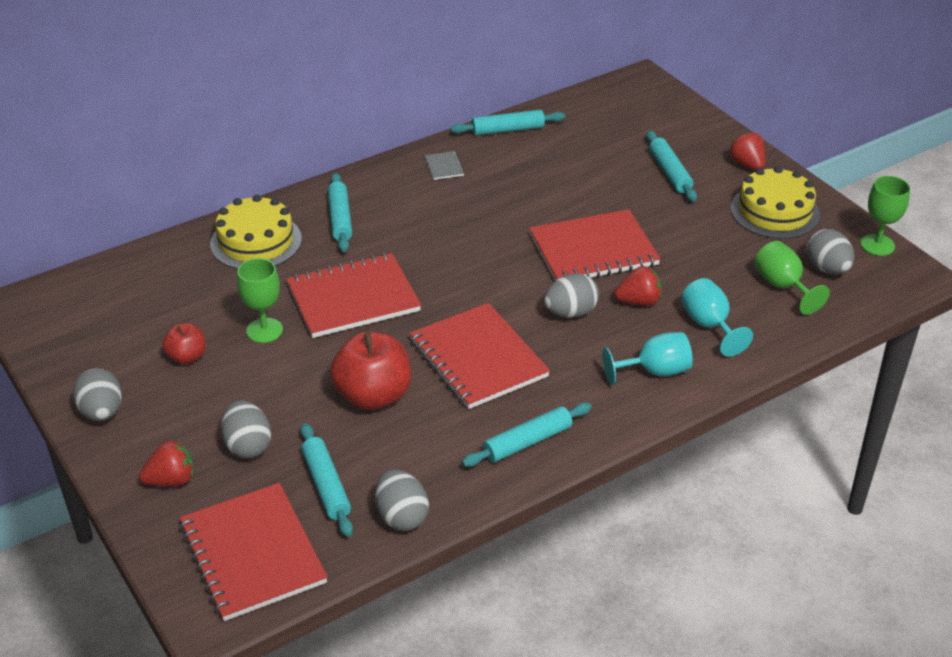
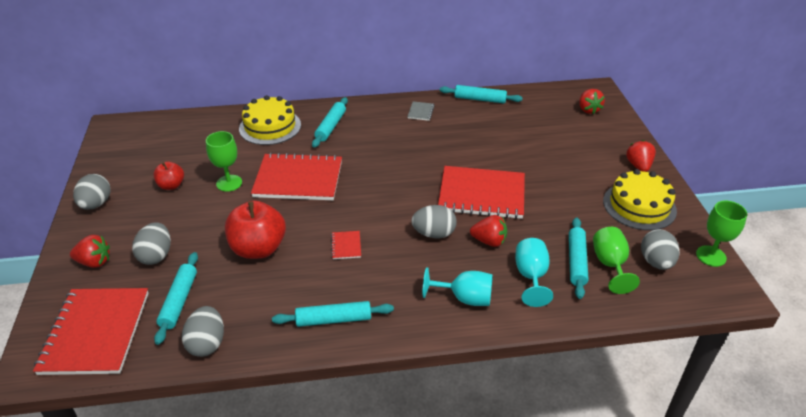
camera: 25 degrees right, 0 degrees up
red notebook [410,303,550,409] -> red notebook [331,231,361,259], size x0.40
turquoise rolling pin [646,131,697,201] -> turquoise rolling pin moved to [569,217,589,299]
none -> red strawberry [579,89,605,114]

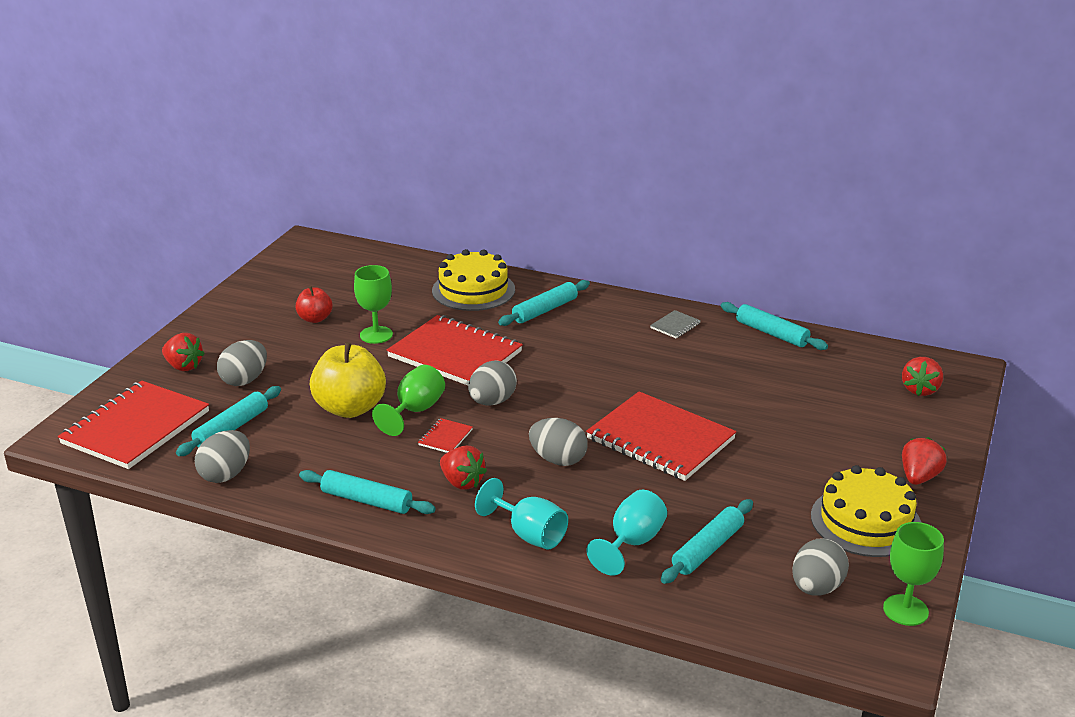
camera: 30 degrees right, 10 degrees down
grey egg [73,174,111,210] -> grey egg moved to [468,360,517,405]
red apple [225,201,286,259] -> yellow apple [310,342,386,418]
red strawberry [470,215,507,247] -> red strawberry moved to [440,446,487,490]
green goblet [593,227,640,294] -> green goblet moved to [372,365,445,436]

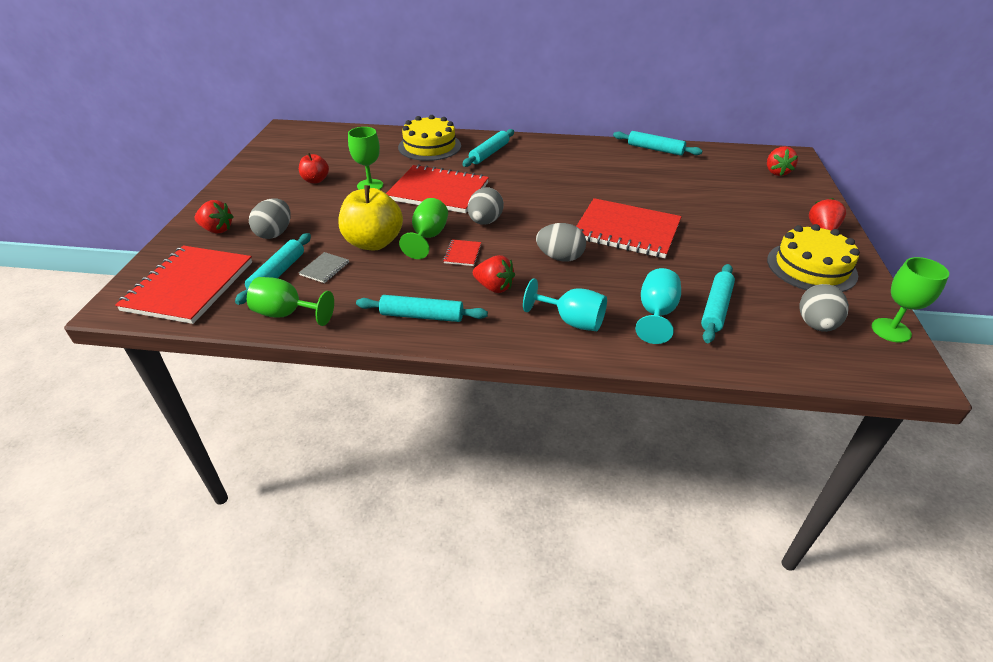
camera: 15 degrees left, 10 degrees up
grey egg [195,430,250,483] -> green goblet [247,277,334,326]
grey notebook [650,310,701,338] -> grey notebook moved to [299,252,349,283]

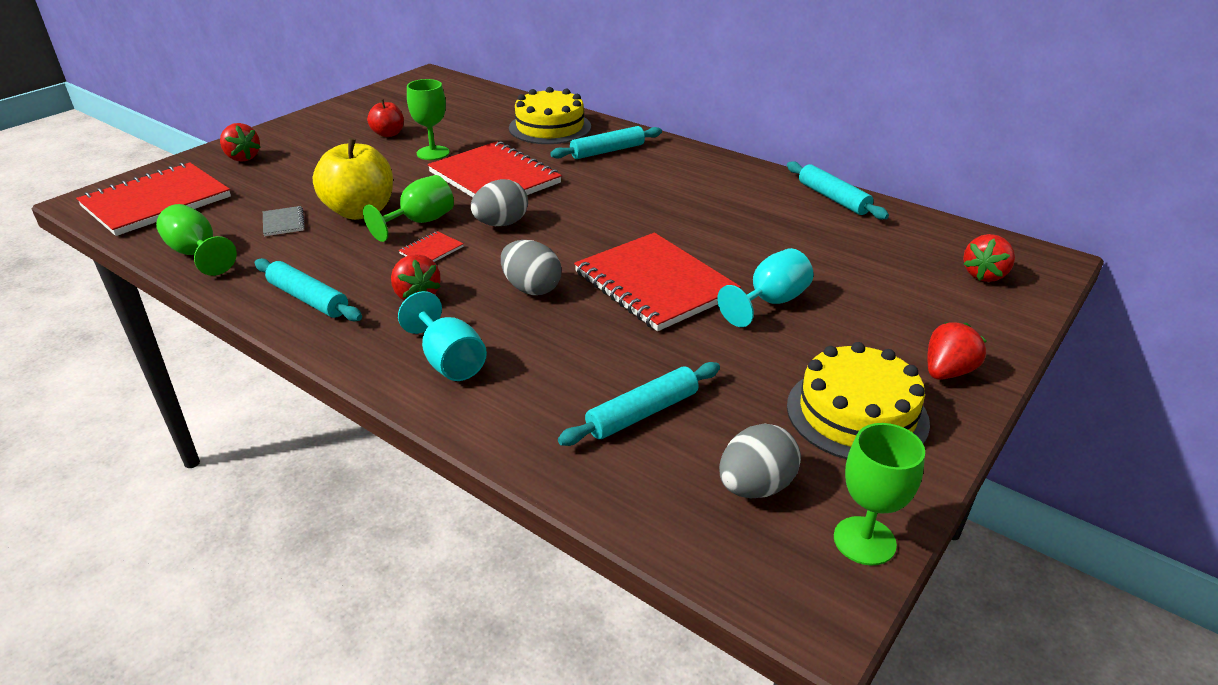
camera: 30 degrees right, 5 degrees down
turquoise rolling pin [235,233,311,305] -> none
grey egg [249,198,290,239] -> none
grey notebook [299,252,349,283] -> grey notebook turned 75 degrees counterclockwise [263,206,305,236]
turquoise goblet [635,268,681,344] -> turquoise goblet moved to [717,248,813,327]

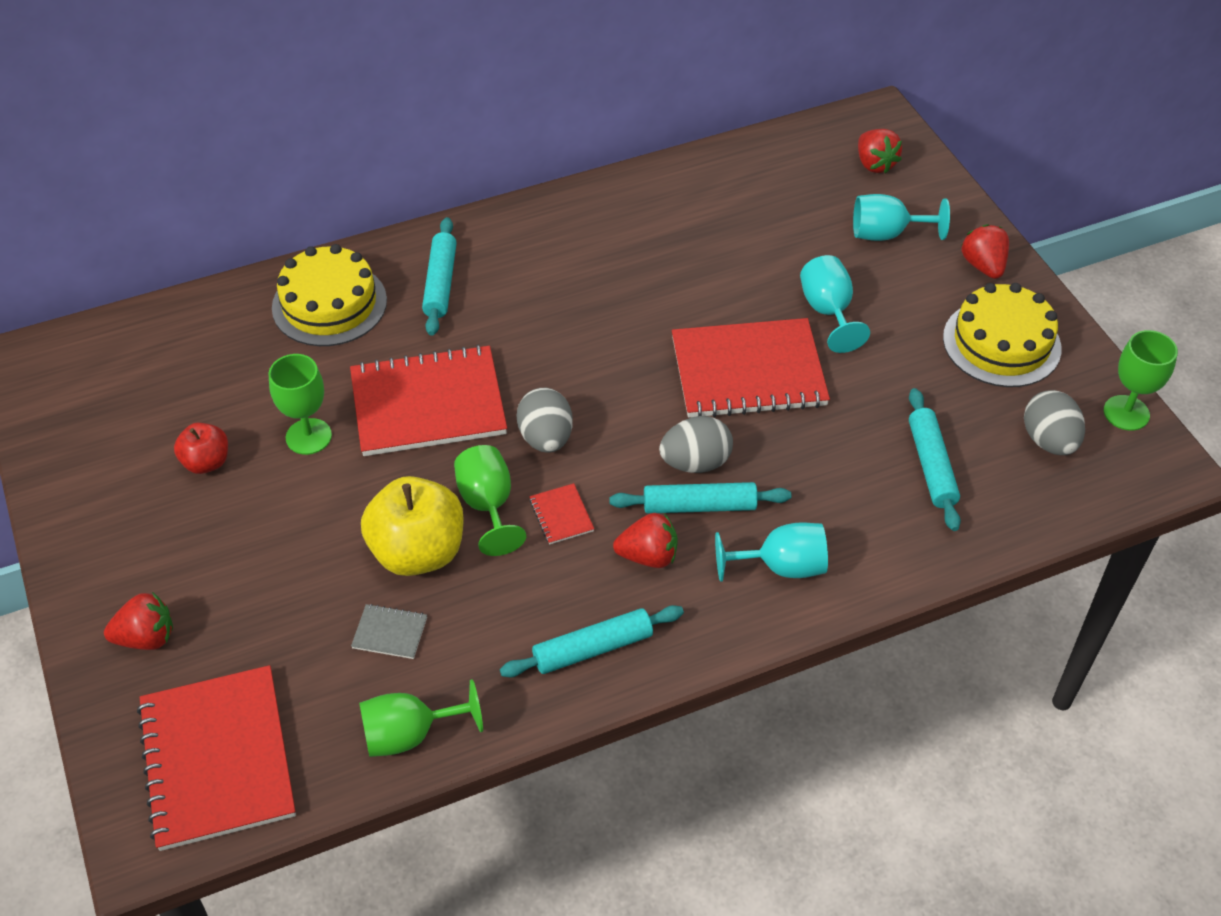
camera: 60 degrees left, 15 degrees up
turquoise rolling pin [787,161,889,219] -> turquoise rolling pin moved to [609,482,791,514]
none -> turquoise goblet [853,194,950,241]

